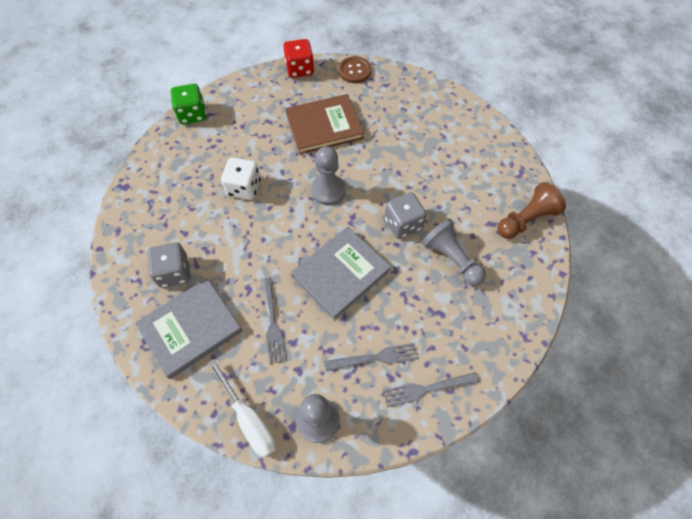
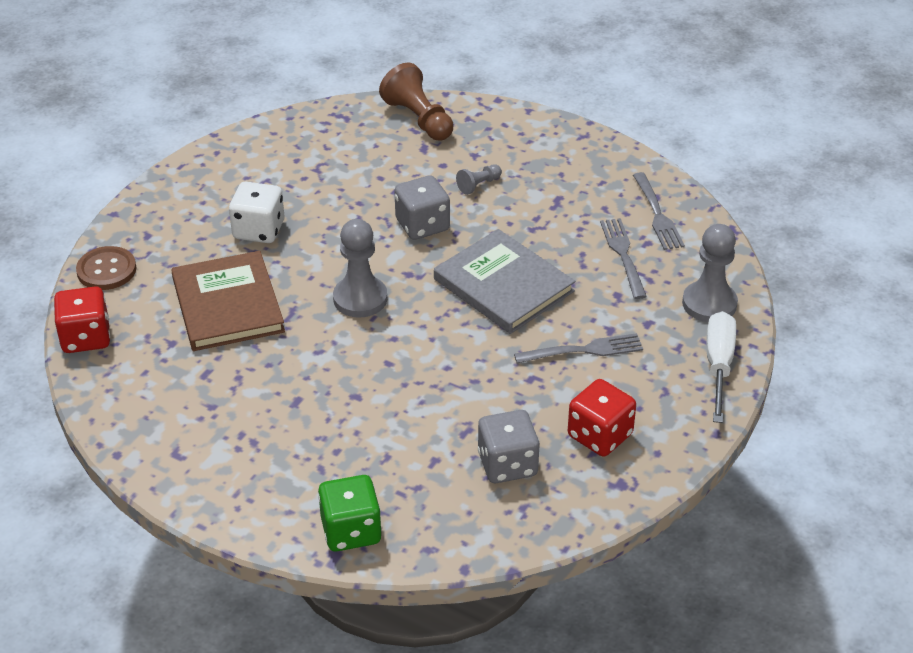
camera: 90 degrees left, 20 degrees down
grey book [135,279,242,379] -> red dice [568,379,636,457]
green dice [171,84,206,124] -> green dice moved to [318,475,382,552]
white screwdriver [209,359,276,458] -> white screwdriver turned 45 degrees counterclockwise [706,311,736,423]
white dice [221,157,261,200] -> white dice moved to [229,182,284,243]
grey pawn [421,218,486,286] -> grey pawn [456,164,502,195], size x0.51

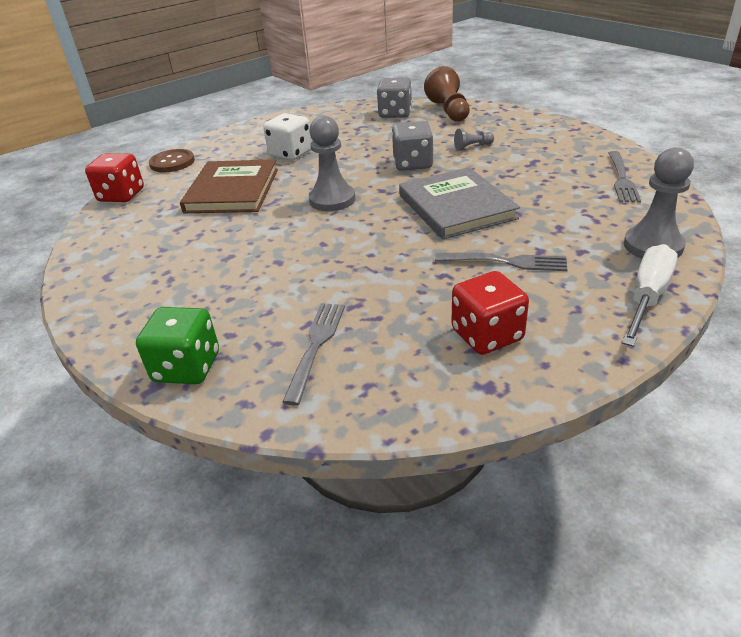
camera: 25 degrees right, 5 degrees down
grey dice [478,410,540,483] -> grey dice moved to [377,78,412,118]
grey fork [600,218,647,299] -> grey fork moved to [283,303,345,405]

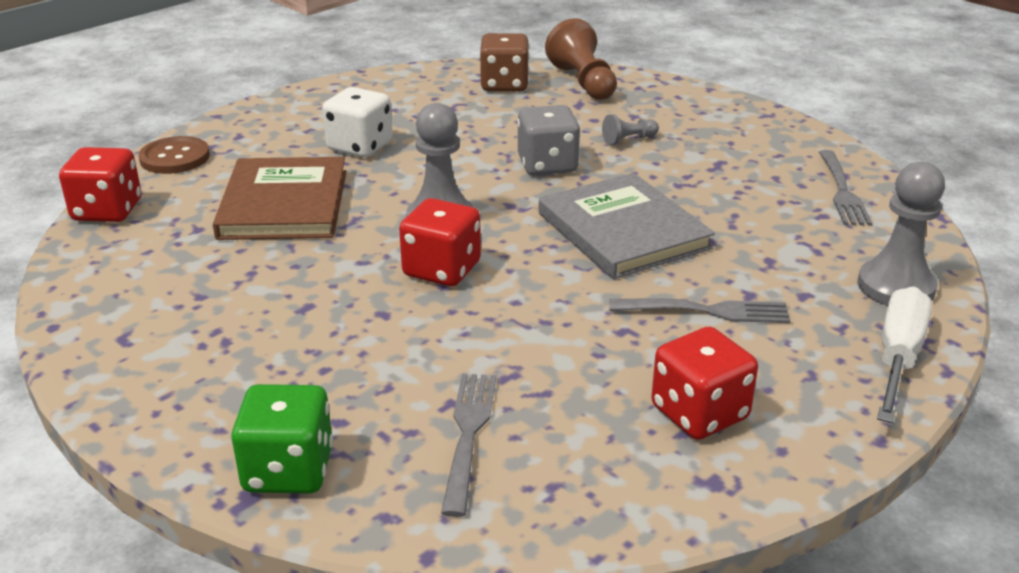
camera: 10 degrees left, 5 degrees down
grey dice [377,78,412,118] -> brown dice [480,33,529,91]
none -> red dice [399,198,481,286]

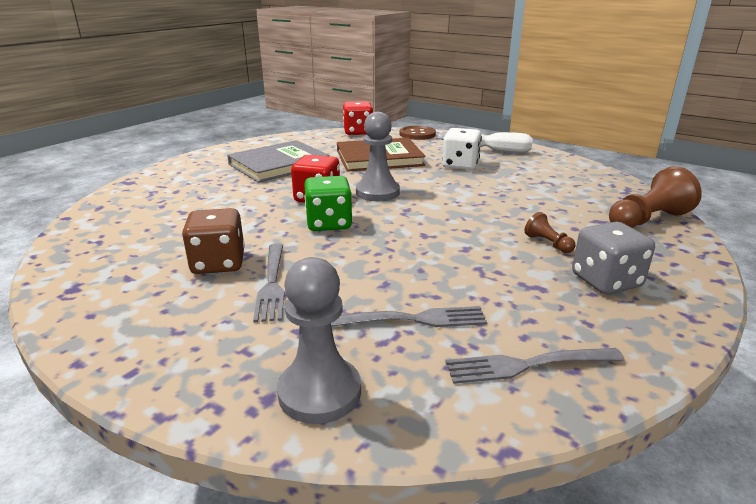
camera: 80 degrees right, 5 degrees down
green dice [231,384,333,493] -> green dice moved to [304,176,353,231]
grey fork [441,374,496,517] -> grey fork moved to [331,306,487,327]
brown dice [480,33,529,91] -> brown dice moved to [182,208,245,274]
grey dice [517,105,580,175] -> grey dice moved to [572,222,655,294]
grey book [538,173,715,279] -> grey book moved to [227,140,330,183]
grey pawn [602,114,659,145] -> brown pawn [524,212,576,253]
red dice [651,327,758,440] -> none
white screwdriver [877,286,932,423] -> white screwdriver moved to [437,132,533,153]

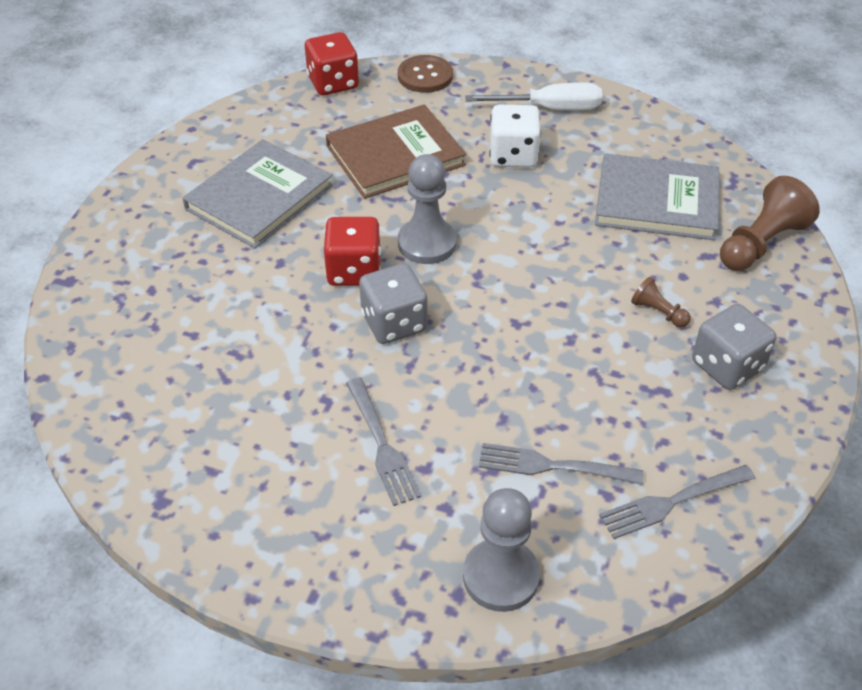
camera: 15 degrees left, 20 degrees up
brown dice [182,208,245,274] -> none
green dice [304,176,353,231] -> grey dice [359,263,428,344]
grey fork [331,306,487,327] -> grey fork turned 150 degrees counterclockwise [479,443,644,485]
none -> grey book [595,153,719,240]

